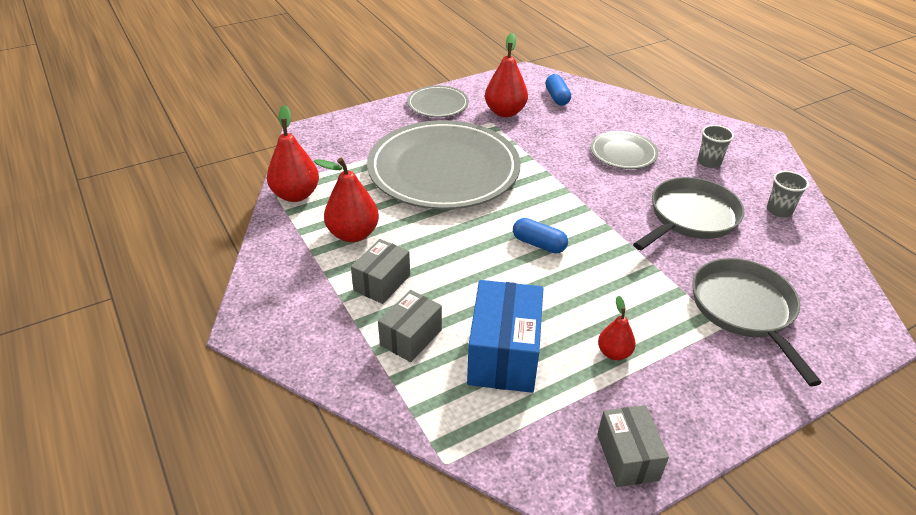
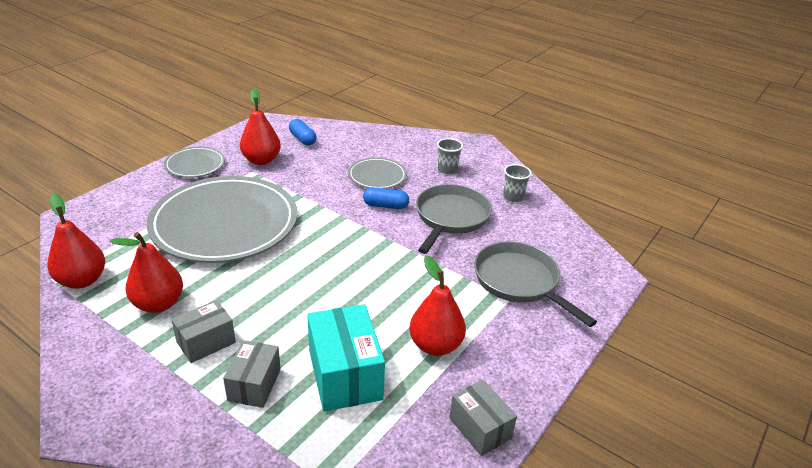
camera: 25 degrees left, 5 degrees down
grey box [351,239,410,304] -> grey box turned 45 degrees clockwise [171,300,236,363]
blue box [467,280,543,393] -> turquoise box [307,304,385,412]
blue capsule [513,218,568,254] -> blue capsule moved to [363,187,409,209]
red pear [598,295,636,360] -> red pear [409,255,466,356], size x1.74

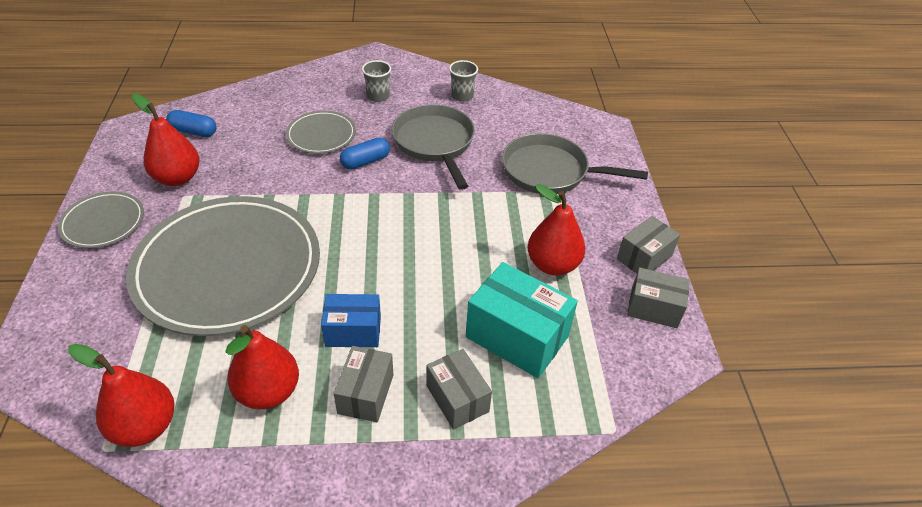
camera: 40 degrees left, 10 degrees up
none -> blue box [321,294,381,347]
none -> grey box [617,216,680,273]

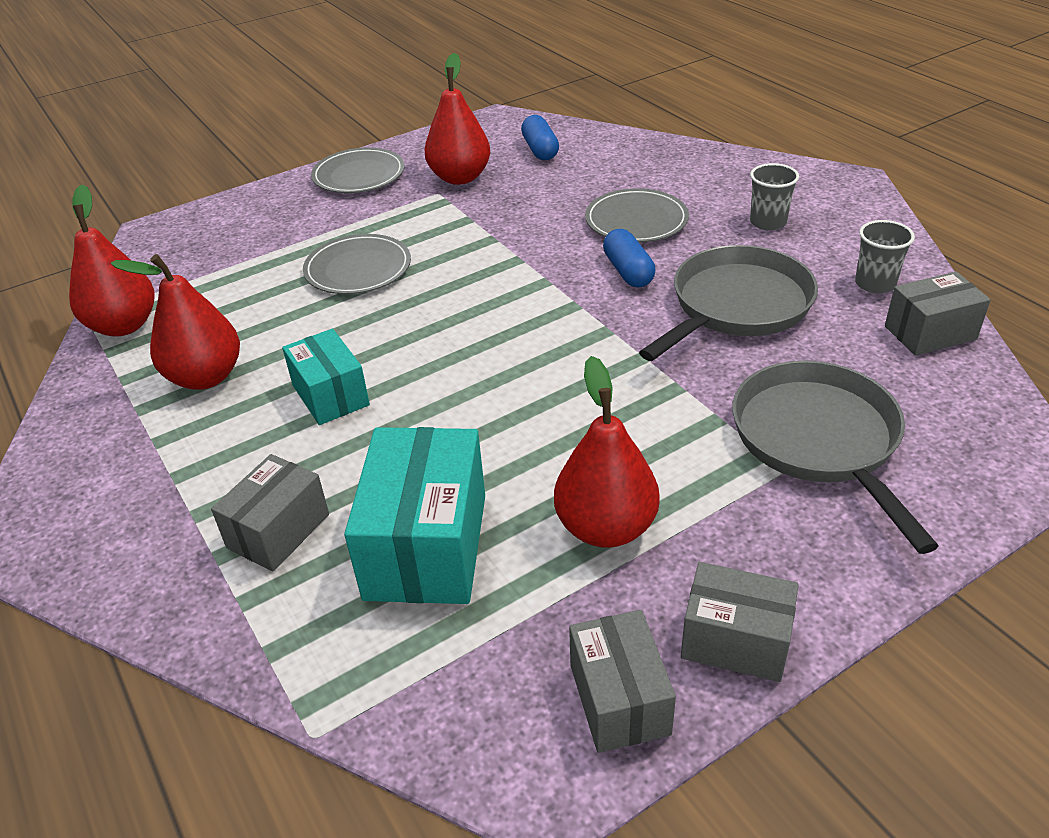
camera: 65 degrees right, 5 degrees down
grey plate [126,196,320,336] -> grey plate [303,234,411,294], size x0.46
blue box [321,294,381,347] -> turquoise box [282,329,370,425]
grey box [333,346,393,422] -> grey box moved to [885,272,991,356]
blue capsule [340,137,390,169] -> blue capsule turned 45 degrees clockwise [603,229,656,287]

